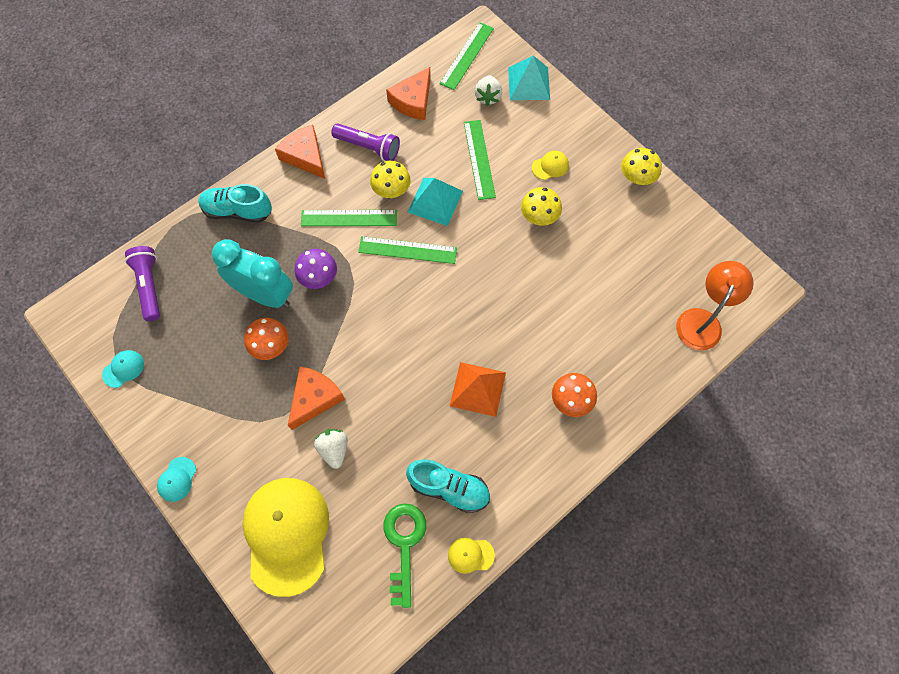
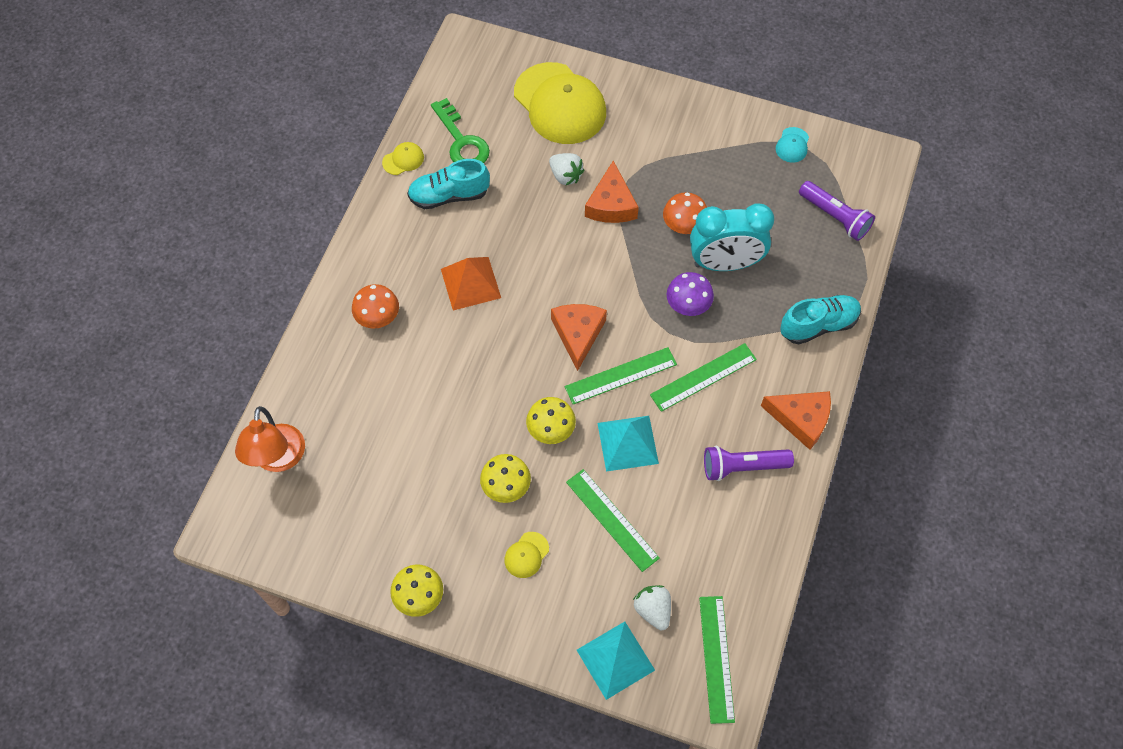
camera: 150 degrees right, 5 degrees down
turquoise cap [157,457,196,502] -> none
yellow mushroom [370,161,411,198] -> yellow mushroom moved to [526,397,576,444]
orange cheese [386,67,431,120] -> orange cheese moved to [551,304,607,371]

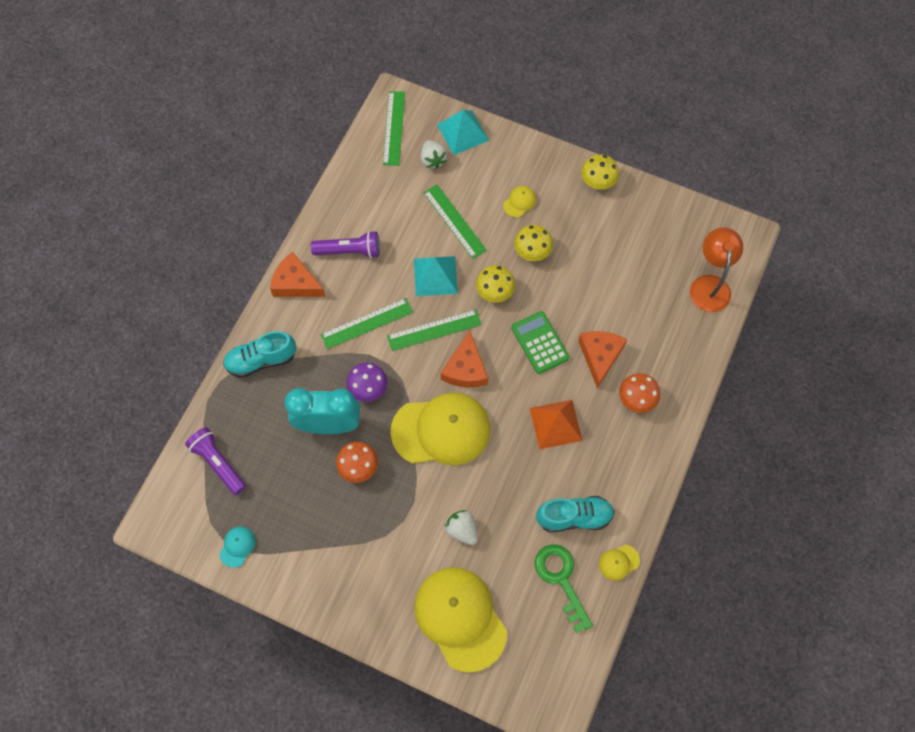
camera: 175 degrees left, 5 degrees up
orange cheese [585,161,639,223] -> orange cheese moved to [578,331,628,389]
none -> yellow cap [390,393,490,465]
none -> green calculator [511,311,569,374]

